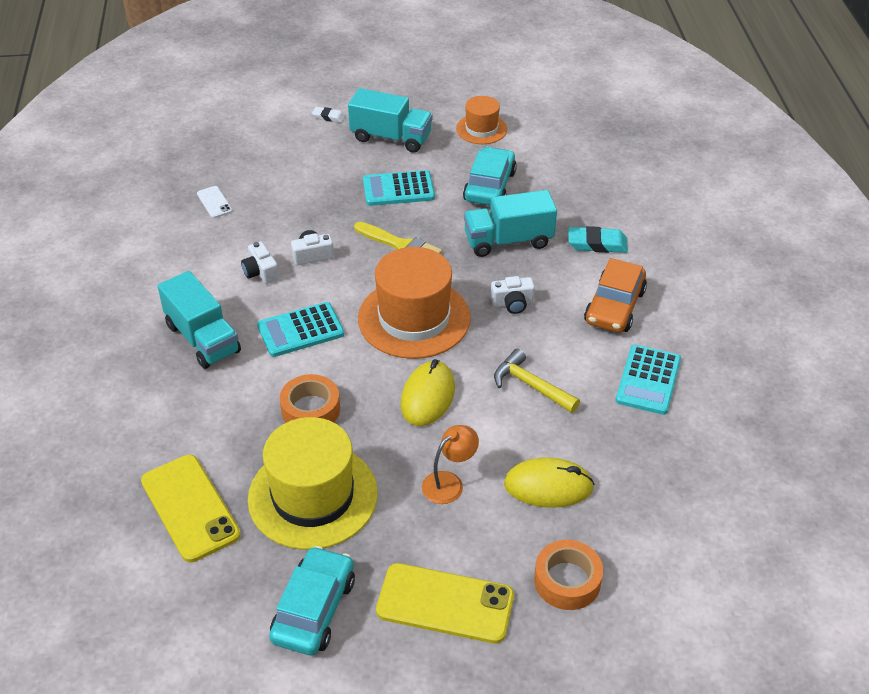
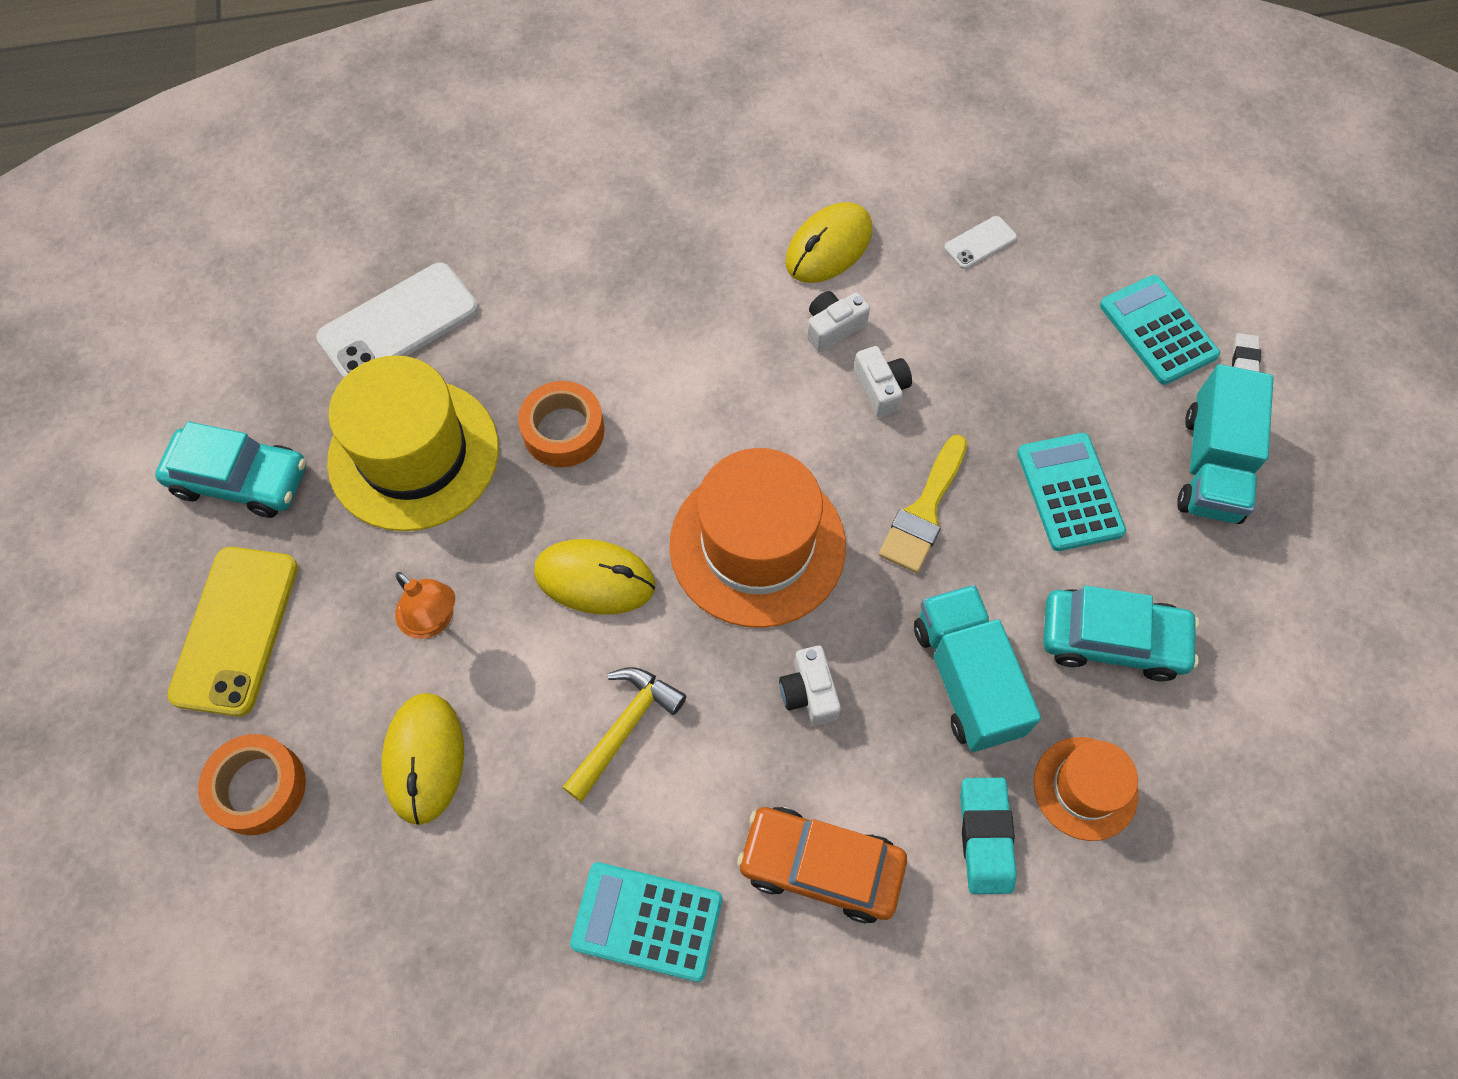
camera: 85 degrees right, 20 degrees up
yellow phone [141,455,241,562] -> white phone [316,263,478,378]
turquoise truck [157,271,241,369] -> none
turquoise calculator [257,302,344,357] -> turquoise calculator moved to [1100,275,1220,385]
orange hat [456,96,507,144] -> orange hat moved to [1033,737,1138,841]
none -> yellow mouse [785,202,872,283]

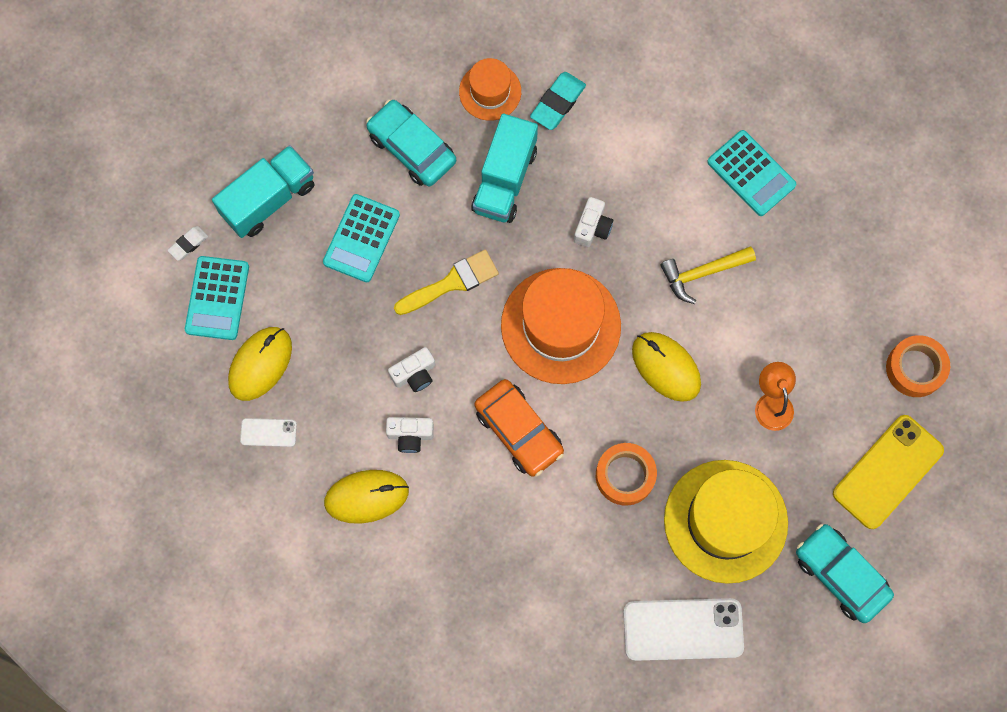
camera: 145 degrees left, 10 degrees up
yellow mouse [382,693,464,825] -> yellow mouse moved to [228,327,292,401]
orange car [737,807,907,923] -> orange car moved to [475,379,564,477]
white camera [854,346,912,417] -> white camera turned 135 degrees counterclockwise [388,347,435,392]

